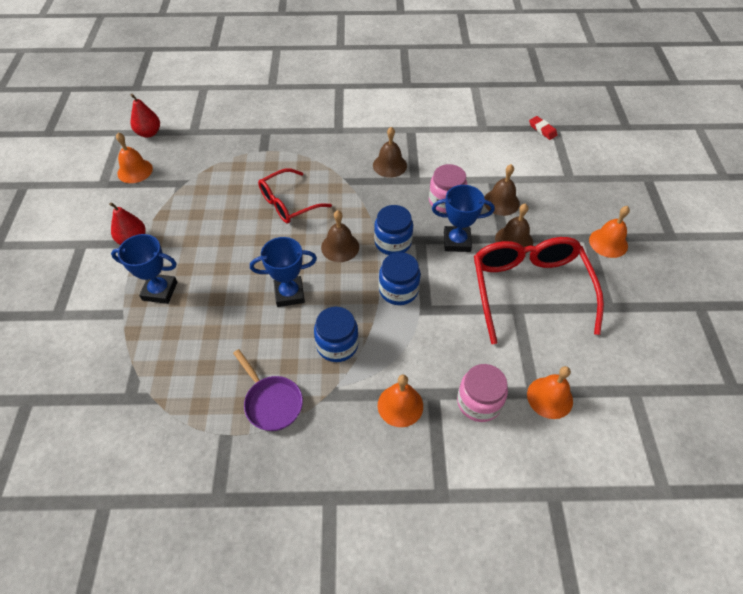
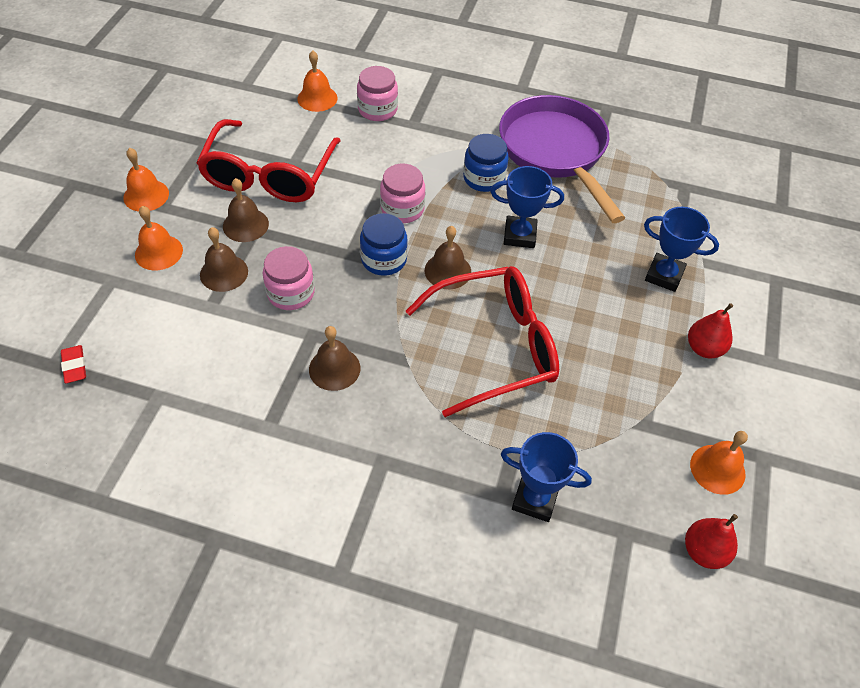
camera: 165 degrees left, 0 degrees up
purple pan [233,349,303,431] -> purple pan [499,95,625,223], size x2.08
red glasses [258,168,332,223] -> red glasses [406,266,559,417], size x1.62
orange bell [378,375,423,427] -> orange bell moved to [135,206,183,271]
blue jar [379,252,421,305] -> pink jar [380,164,425,223]
blue trophy [432,185,495,252] -> blue trophy moved to [501,432,592,522]

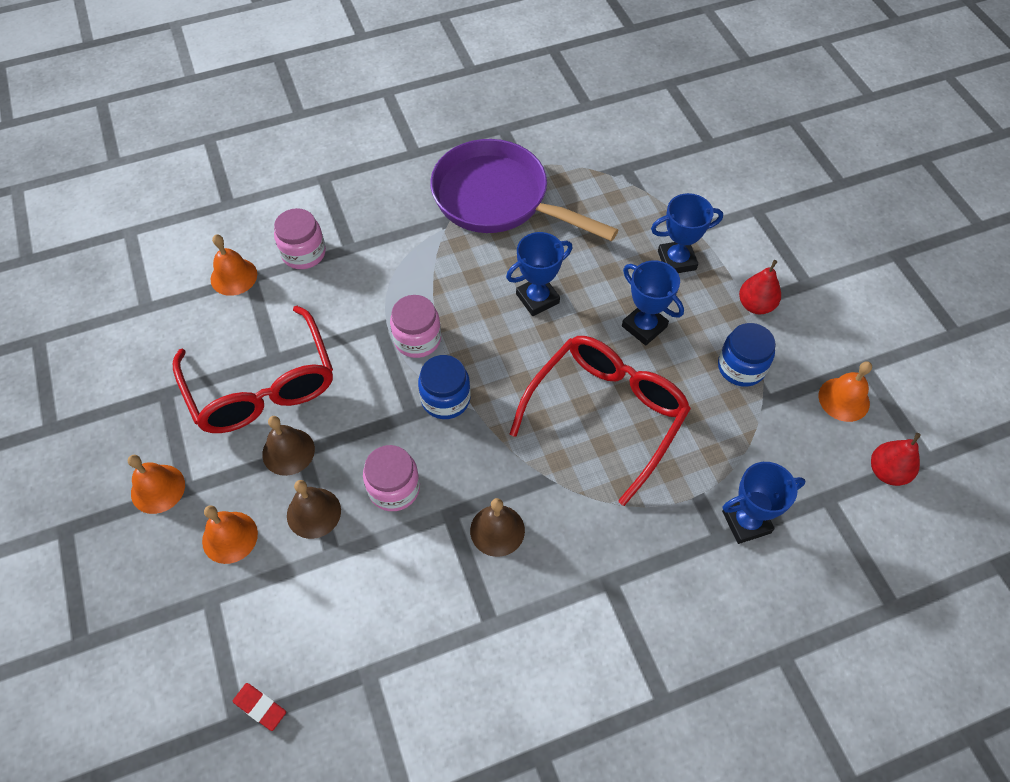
camera: 35 degrees left, 5 degrees up
brown bell [425,226,471,289] -> none
blue jar [463,134,509,192] -> blue jar moved to [718,323,776,387]
none -> blue trophy [622,260,684,345]

